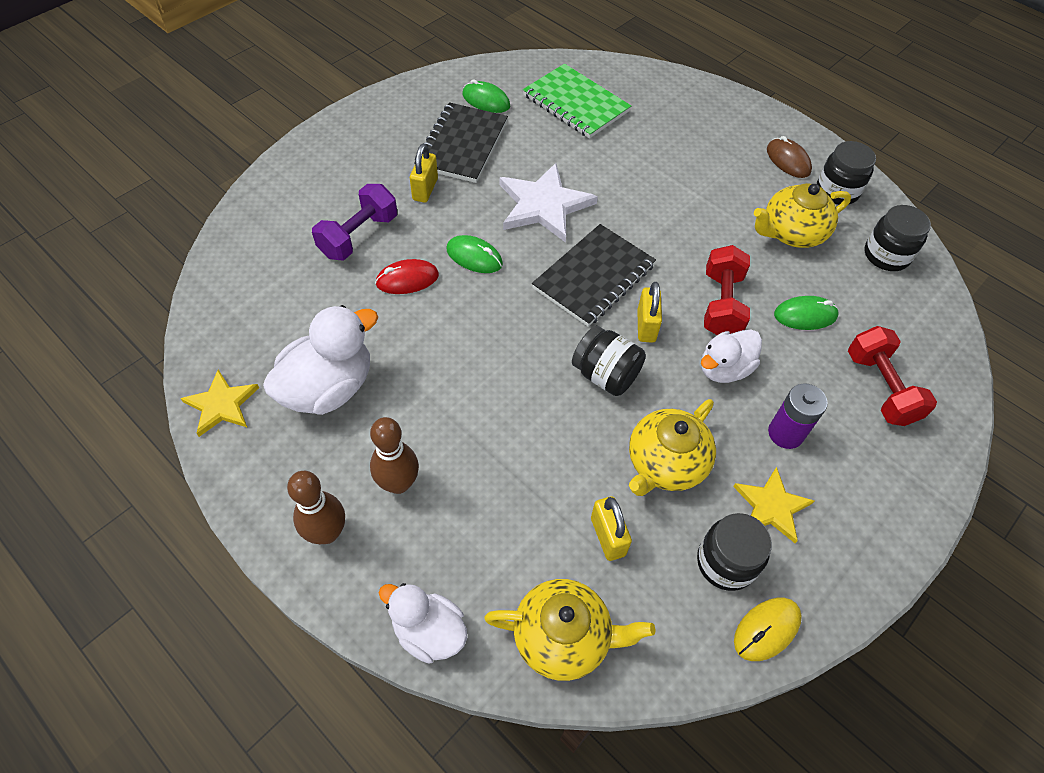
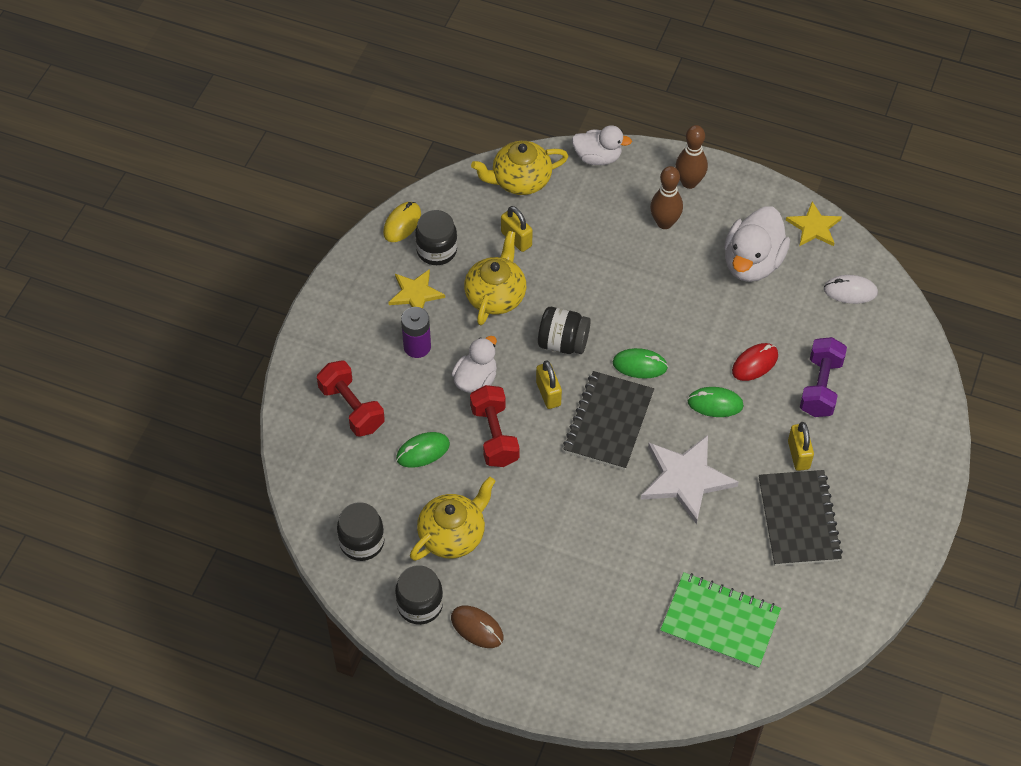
camera: 160 degrees right, 0 degrees up
green mouse [462,79,510,113] -> green mouse moved to [612,348,668,379]
none -> white mouse [824,275,878,304]

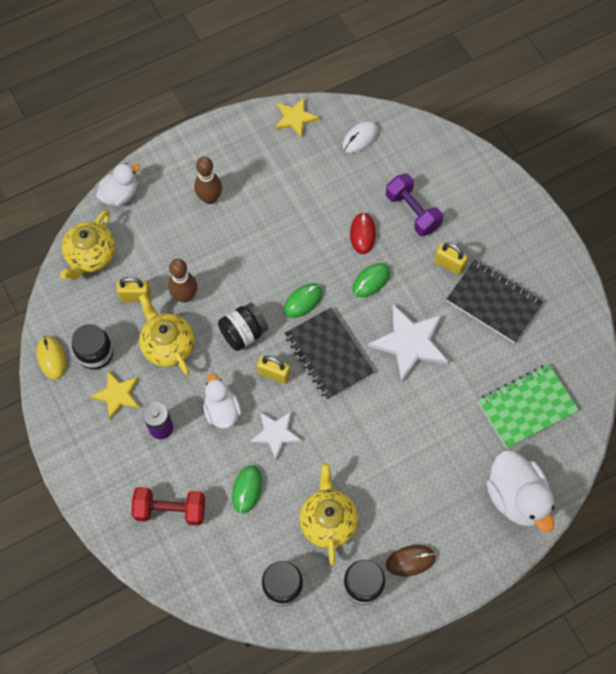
camera: 50 degrees left, 10 degrees up
red dumbbell [470,385,519,467] -> white star [250,411,302,459]
brown bowling pin [675,125,708,189] -> brown bowling pin moved to [168,259,198,303]
white duck [724,206,790,282] -> white duck moved to [486,450,555,532]

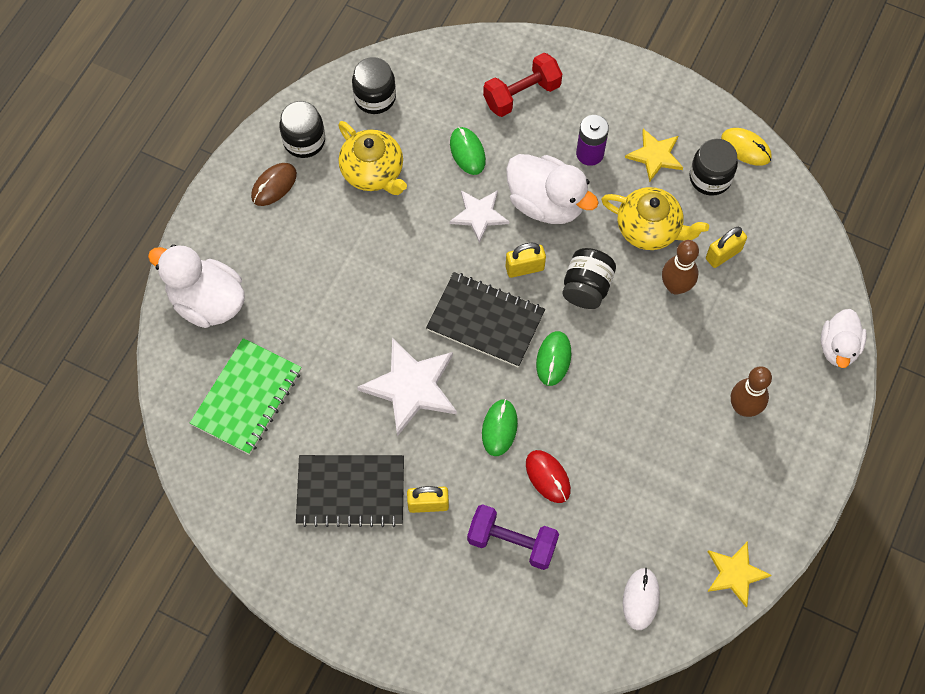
camera: 145 degrees right, 0 degrees up
yellow teapot [60,210,116,280] -> none
white duck [203,373,241,429] -> white duck [506,154,599,224], size x1.55

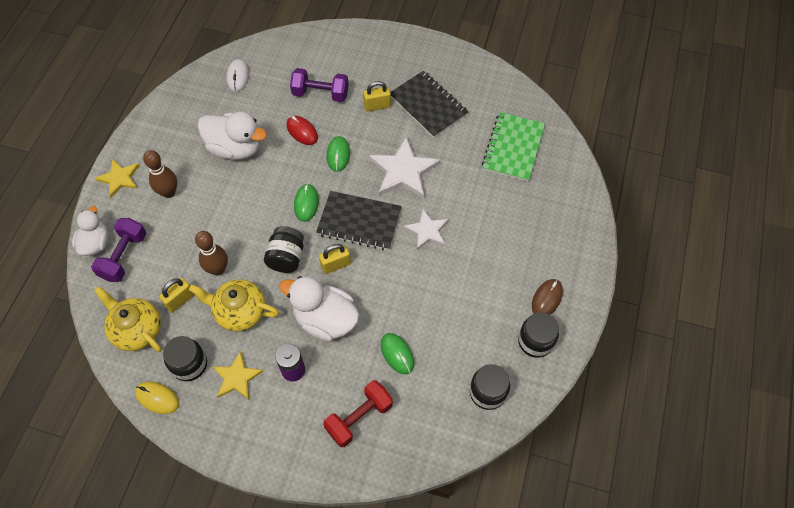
camera: 170 degrees right, 5 degrees down
white duck [148,244,245,328] -> white duck moved to [198,111,267,160]
black notebook [296,455,404,527] -> black notebook turned 60 degrees clockwise [390,71,468,138]
yellow teapot [338,121,407,195] -> yellow teapot moved to [94,286,162,352]
white star [449,190,509,243] -> white star moved to [404,209,449,250]
yellow star [707,541,771,607] -> yellow star moved to [95,159,139,198]
none -> purple dumbbell [91,218,146,282]

